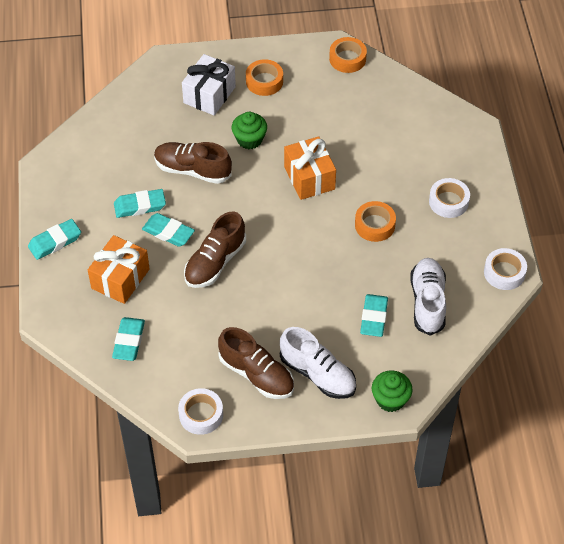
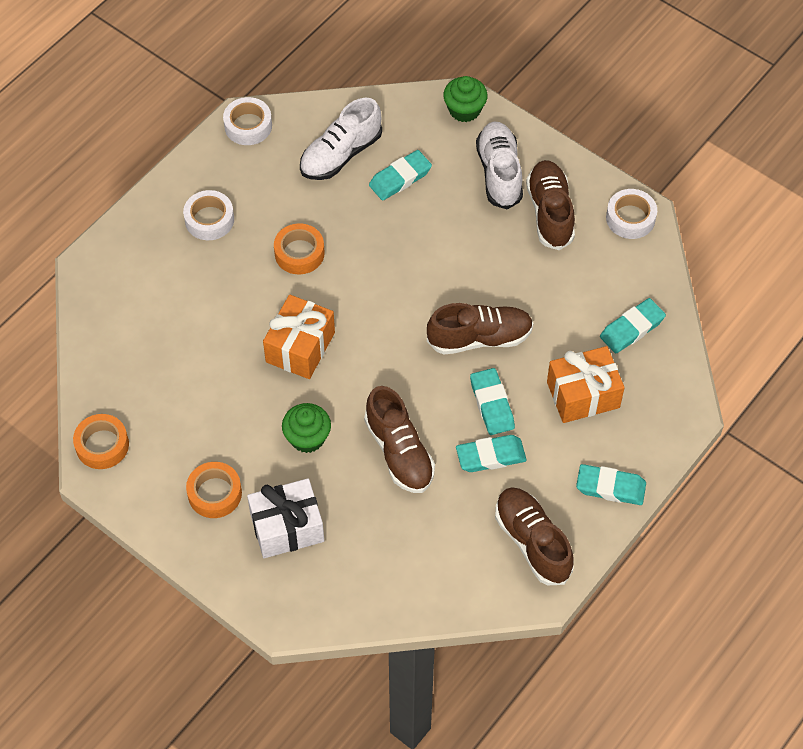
camera: 135 degrees left, 5 degrees up
turquoise eraser [114,189,166,218] -> turquoise eraser turned 45 degrees counterclockwise [456,435,527,472]
none -> brown shoe [495,487,574,585]

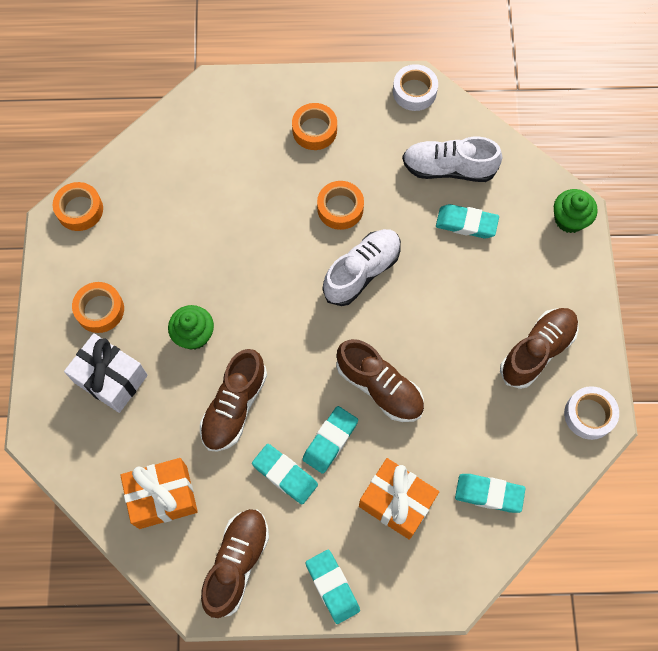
camera: 50 degrees right, 10 degrees up
white tape [183,190,234,240] -> orange tape [292,103,337,150]
orange gift [263,295,335,379] -> orange gift moved to [120,458,198,529]
white shoe [476,121,523,210] -> white shoe moved to [323,229,401,306]

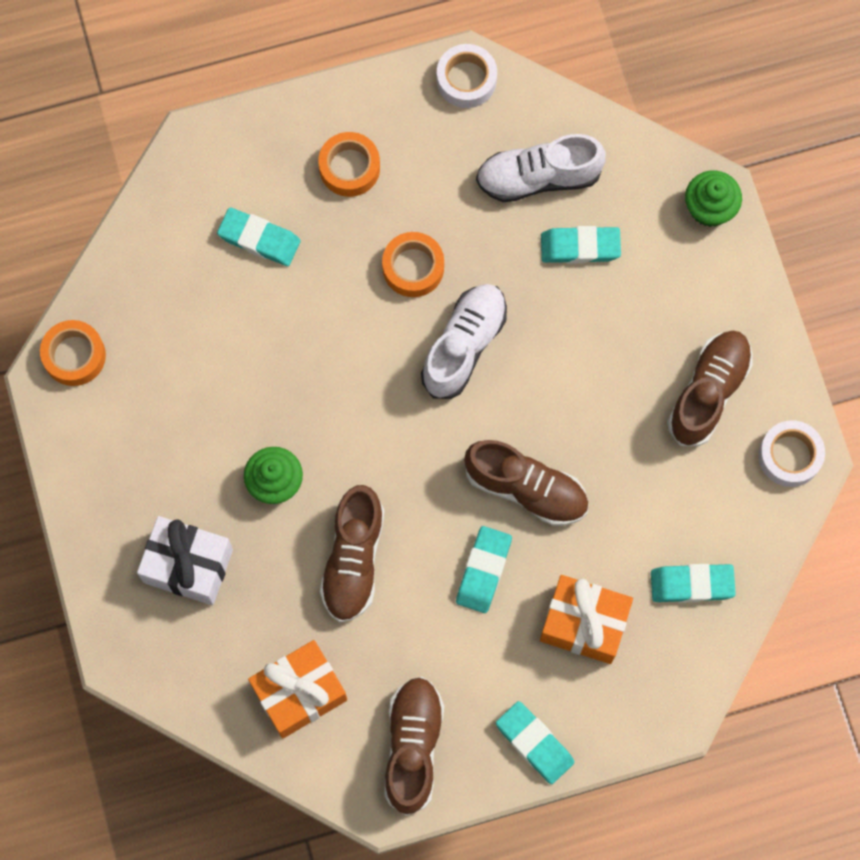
camera: 15 degrees left, 5 degrees up
orange tape [72,282,124,333] -> none
turquoise eraser [252,444,318,504] -> turquoise eraser moved to [217,208,301,266]

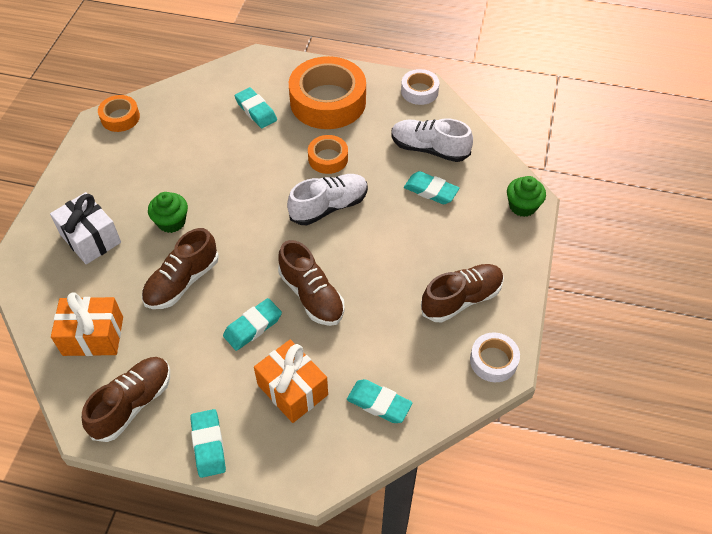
camera: 30 degrees right, 20 degrees down
orange tape [318,132,380,197] -> orange tape [289,56,366,129], size x2.01

